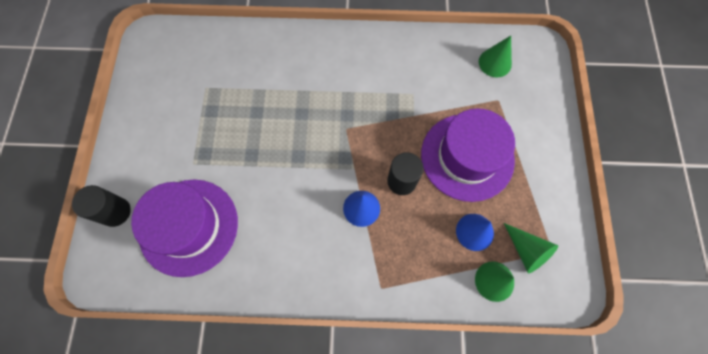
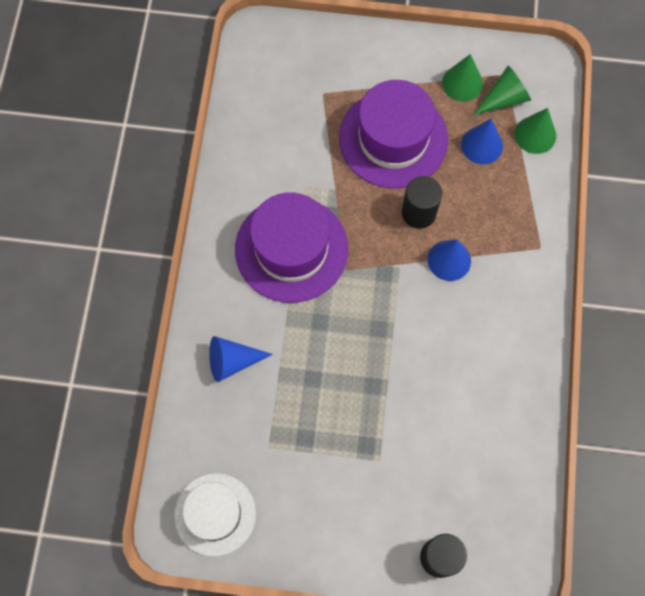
camera: 85 degrees left, 0 degrees up
purple hat [131,180,238,277] -> purple hat moved to [235,193,348,303]
green cone [479,36,512,77] -> green cone moved to [442,54,483,102]
none -> white hat [174,473,256,557]
none -> blue cone [209,336,273,382]

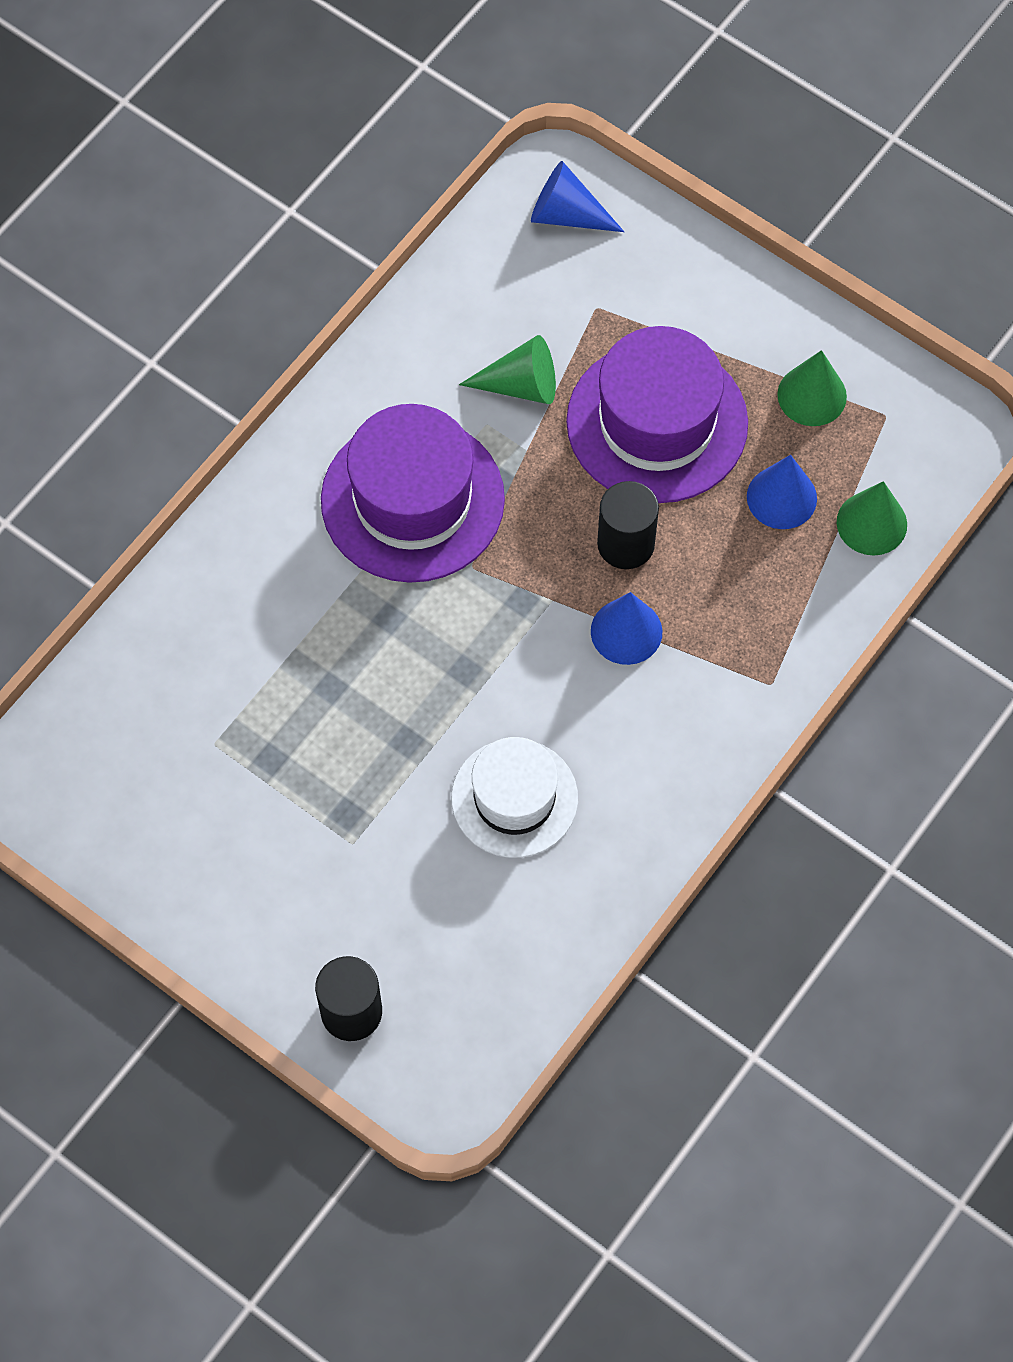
camera: 30 degrees right, 5 degrees down
white hat [174,473,256,557] -> white hat moved to [451,737,578,858]
blue cone [209,336,273,382] -> blue cone moved to [531,161,624,232]
green cone [473,65,531,115] -> green cone moved to [459,335,556,404]

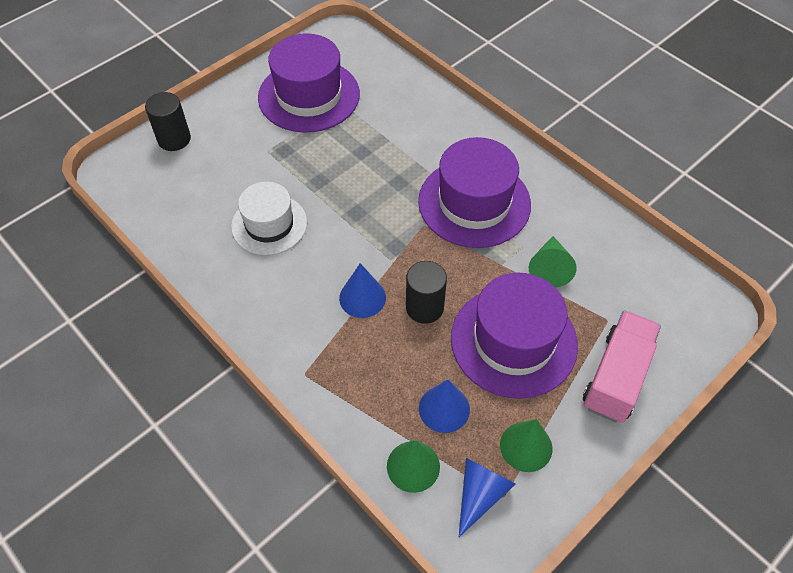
camera: 100 degrees right, 10 degrees down
blue cone [531,161,624,232] -> blue cone moved to [459,458,515,537]
none -> purple hat [258,33,360,133]
none -> pink truck [583,310,661,423]

